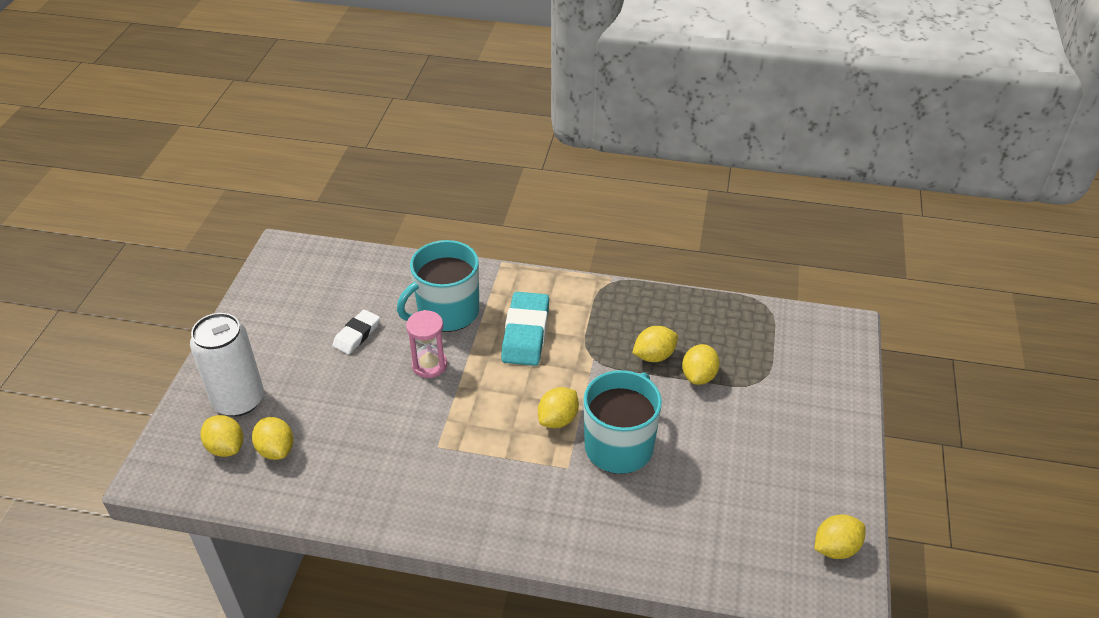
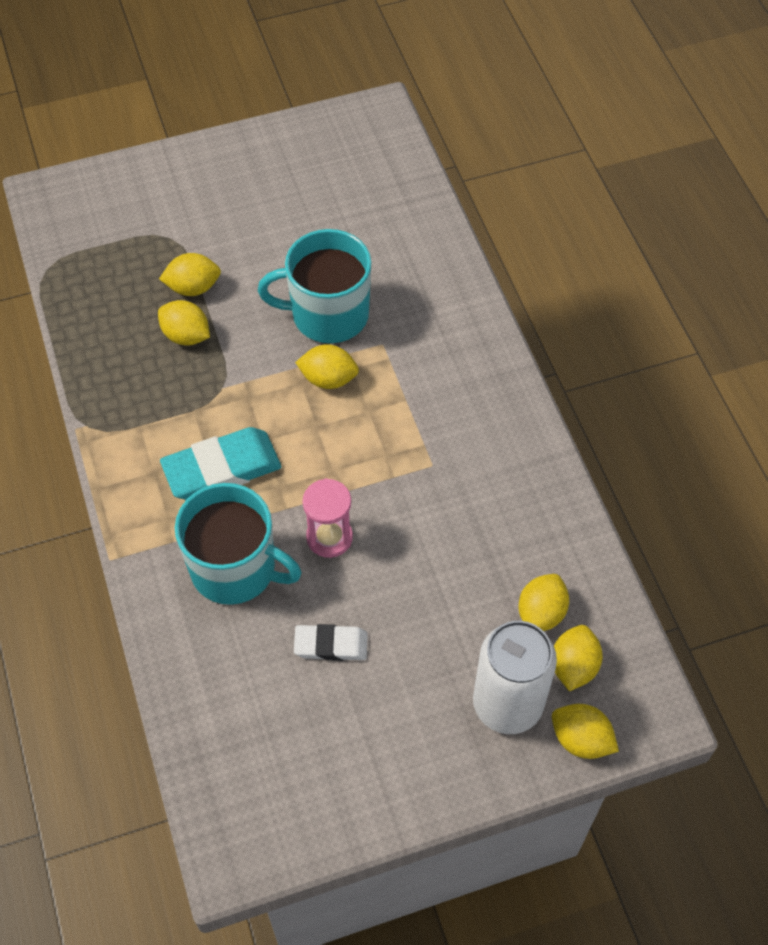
camera: 120 degrees left, 15 degrees up
yellow lemon [814,514,866,559] -> yellow lemon moved to [552,704,619,759]

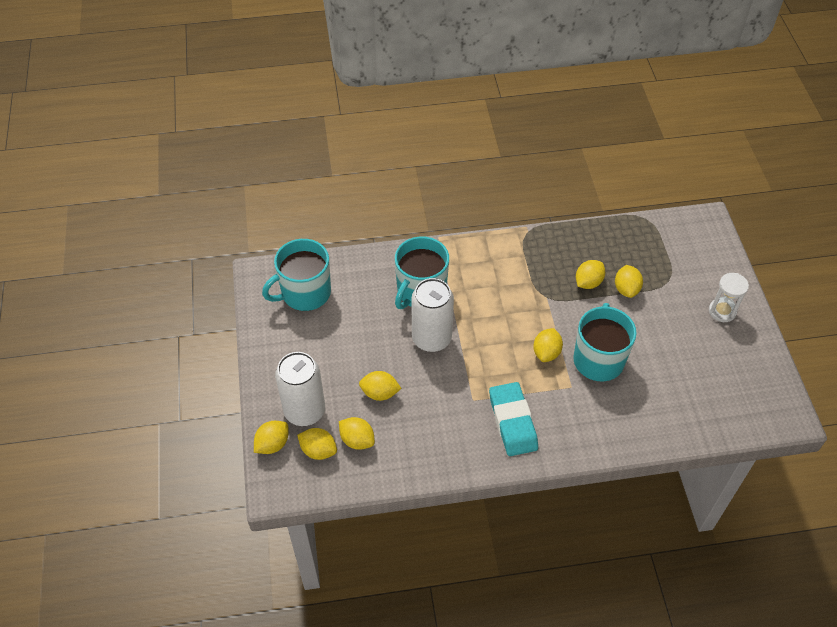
camera: 100 degrees right, 5 degrees down
turquoise eraser [160,427,281,500] -> turquoise eraser moved to [489,382,538,456]
white eraser [294,624,368,661] -> none
pink hourglass [303,478,353,558] -> white can [411,278,454,352]
none -> turquoise mug [262,239,331,311]
none -> yellow lemon [359,371,402,401]
none -> white hourglass [709,273,749,322]

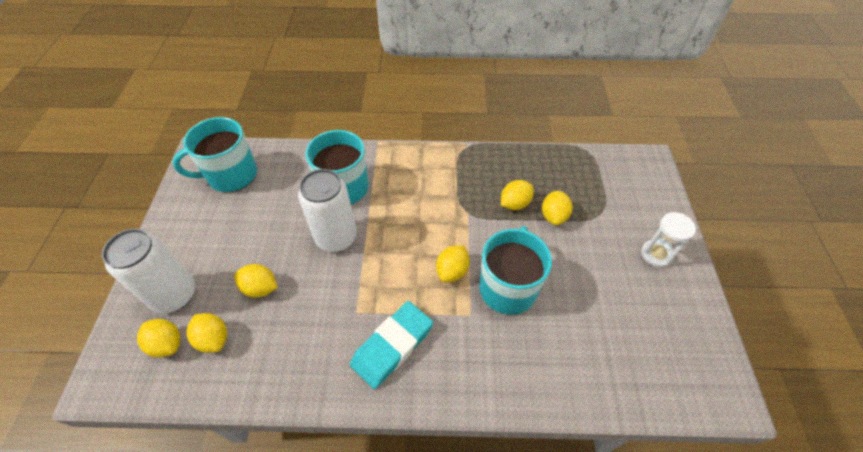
camera: 10 degrees right, 0 degrees up
yellow lemon [254,421,289,454] -> none
turquoise eraser [489,382,538,456] -> turquoise eraser turned 45 degrees clockwise [350,301,433,389]

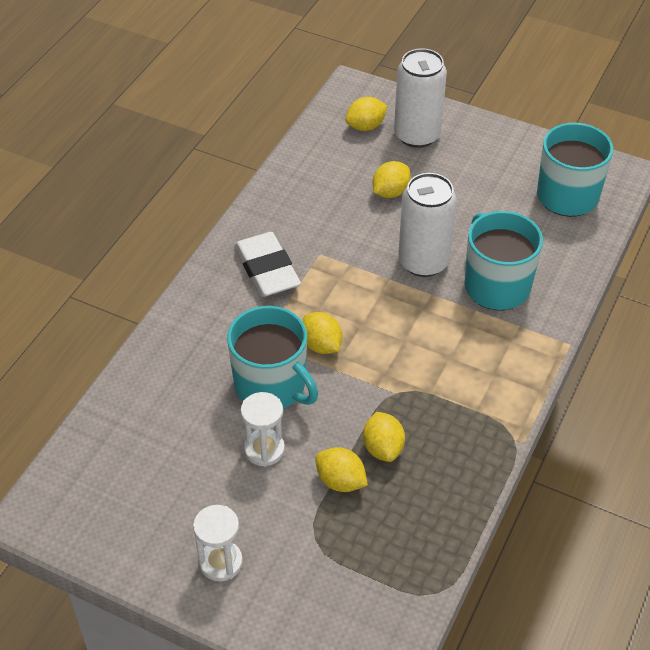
camera: 115 degrees right, 5 degrees down
yellow lemon [186,313,227,353] -> none
turquoise eraser [350,301,433,389] -> white eraser [235,232,301,297]
none -> white hourglass [241,392,285,467]

